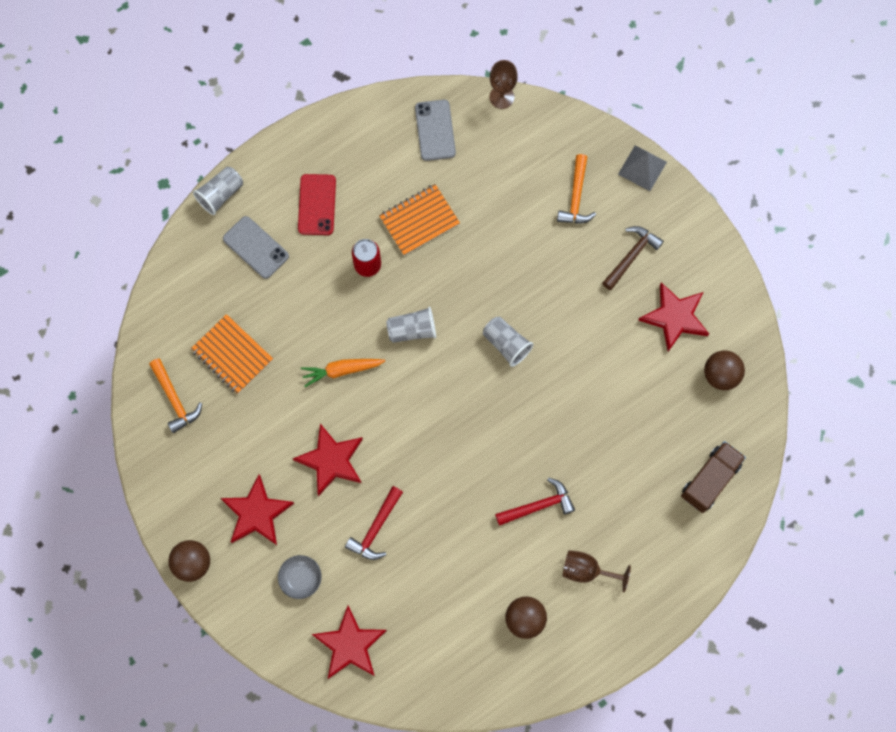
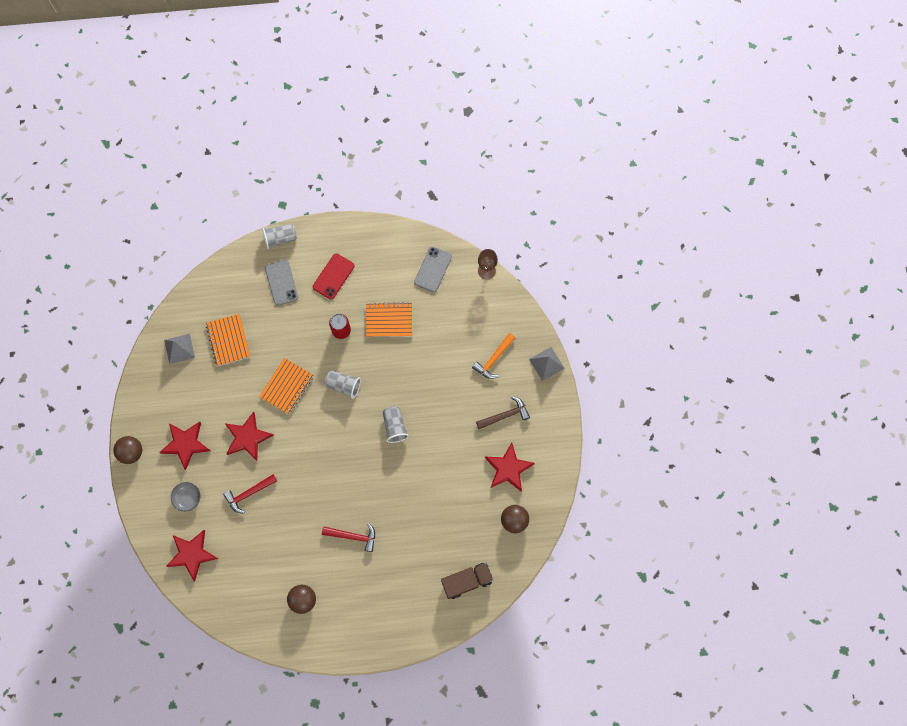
camera: 30 degrees right, 0 degrees up
orange hammer [149,358,202,433] -> grey pyramid [164,334,195,364]
orange carrot [301,359,385,387] -> orange notebook [259,358,313,414]
brown goblet [562,550,631,592] -> none

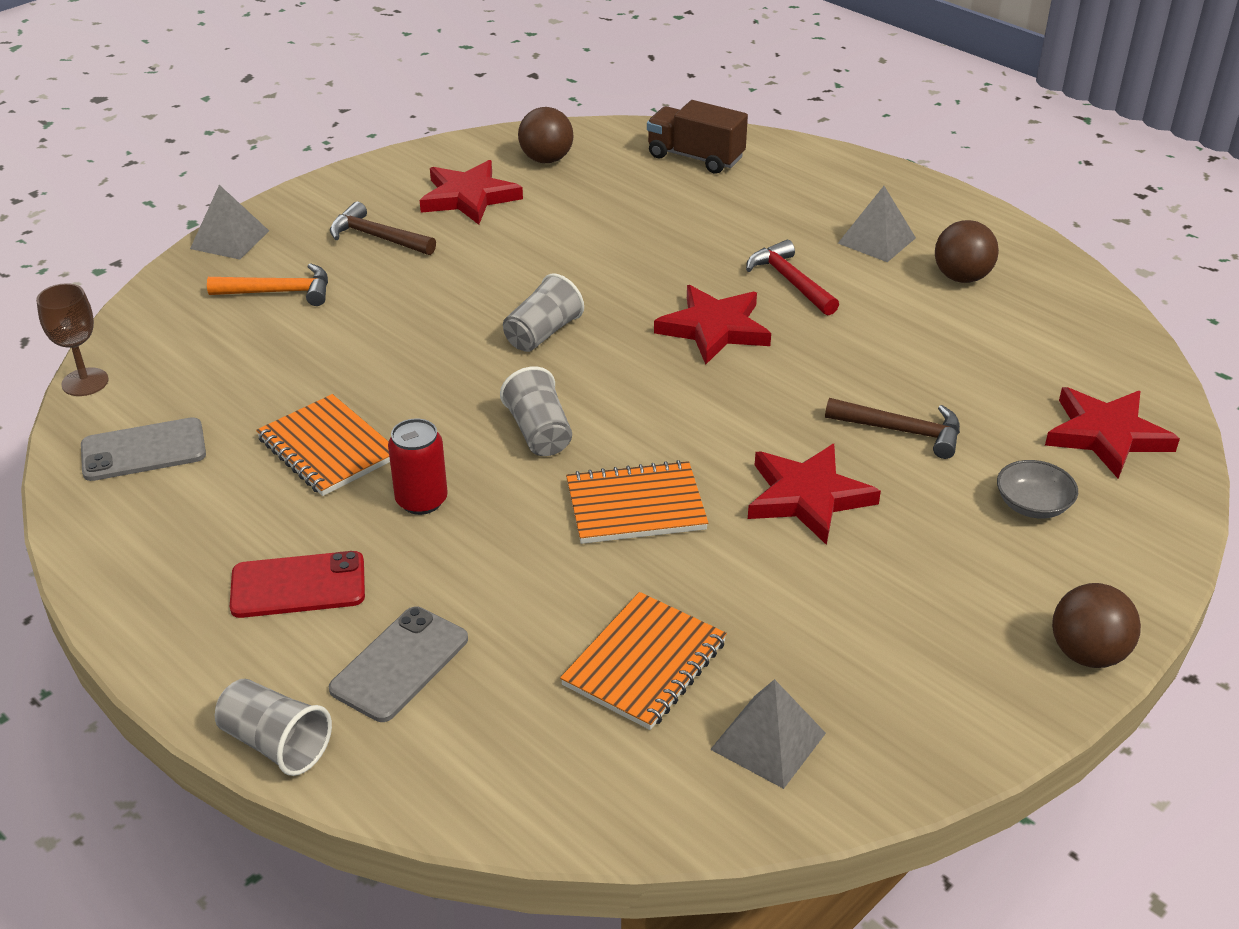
camera: 130 degrees left, 35 degrees down
red star [159,422,210,470] -> red star moved to [654,285,771,365]
red hammer [223,474,277,514] -> brown hammer [825,398,960,459]
none -> grey pyramid [838,186,916,262]

